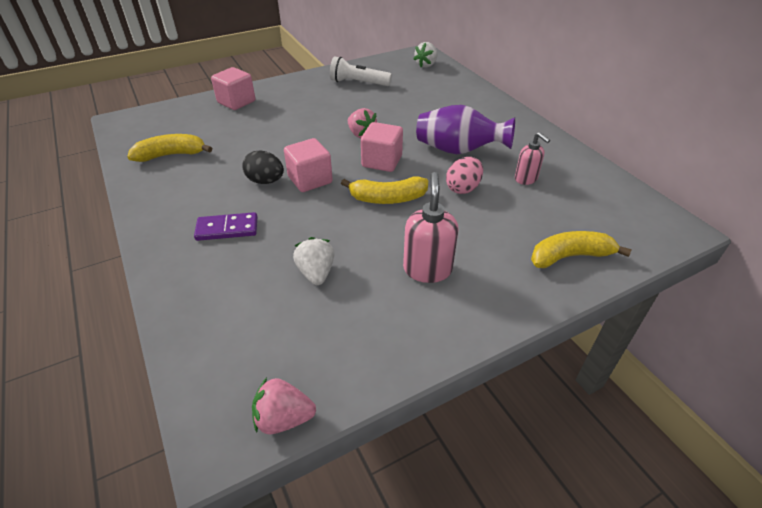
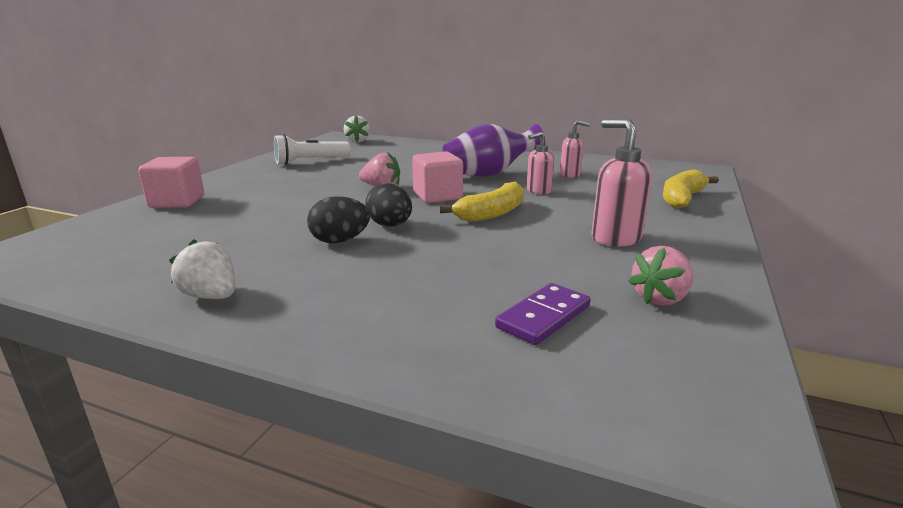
camera: 40 degrees left, 20 degrees down
yellow banana [127,134,212,162] -> none
purple domino [194,212,257,241] -> purple domino moved to [495,283,591,345]
pink strawberry [252,377,316,434] -> pink strawberry moved to [628,246,694,306]
pink cube [284,138,333,192] -> black egg [365,183,412,227]
white strawberry [293,237,335,285] -> white strawberry moved to [169,239,235,299]
pink egg [446,157,483,194] -> pink soap dispenser [527,132,554,194]

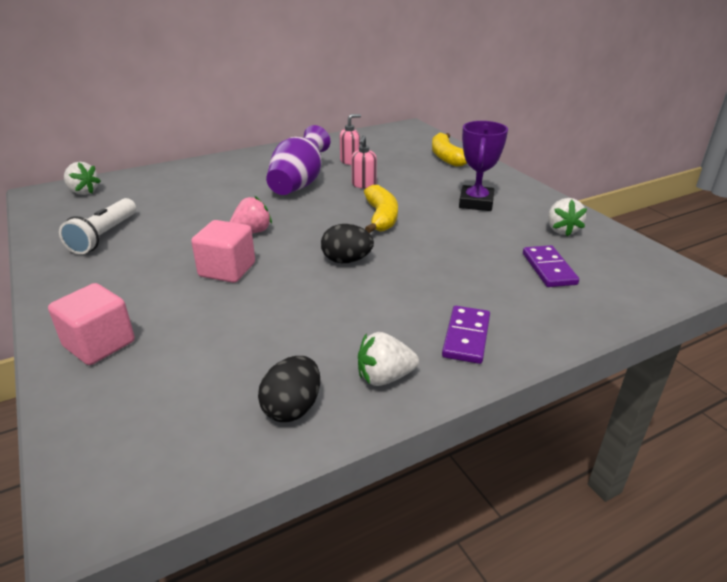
camera: 50 degrees left, 10 degrees up
black egg [307,196,370,243] -> black egg moved to [258,356,320,422]
pink cube [412,151,463,203] -> pink cube moved to [191,220,255,283]
pink soap dispenser [591,119,652,247] -> purple trophy [459,121,508,211]
pink strawberry [628,246,694,306] -> white strawberry [548,198,587,237]
none -> purple domino [442,306,490,364]

